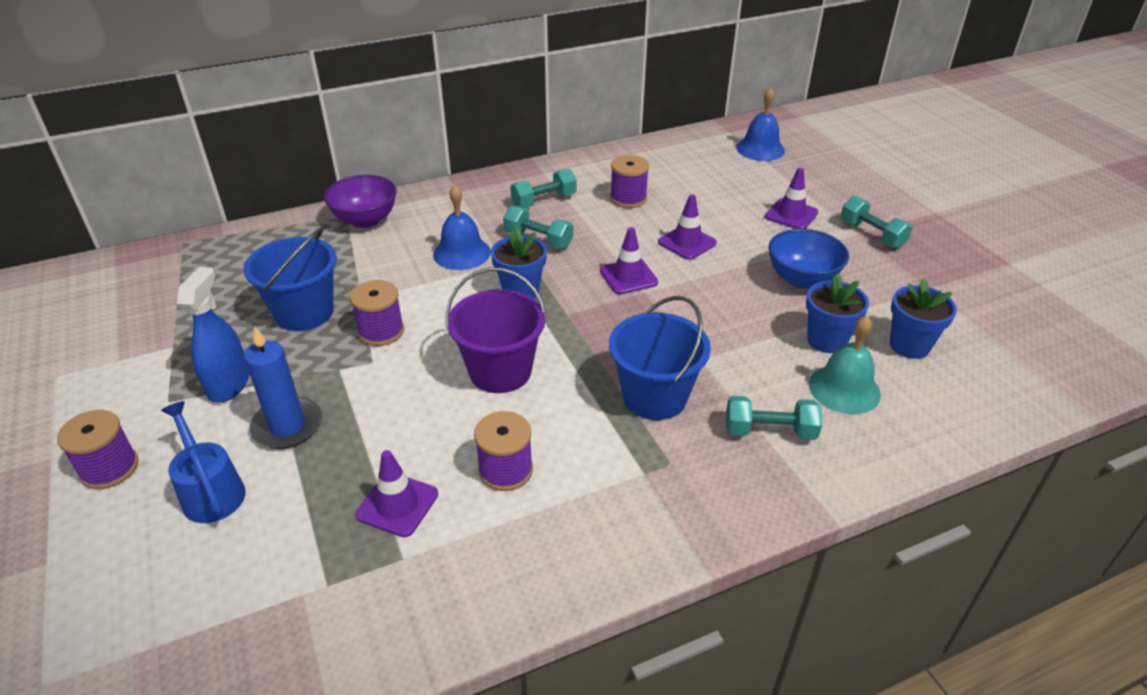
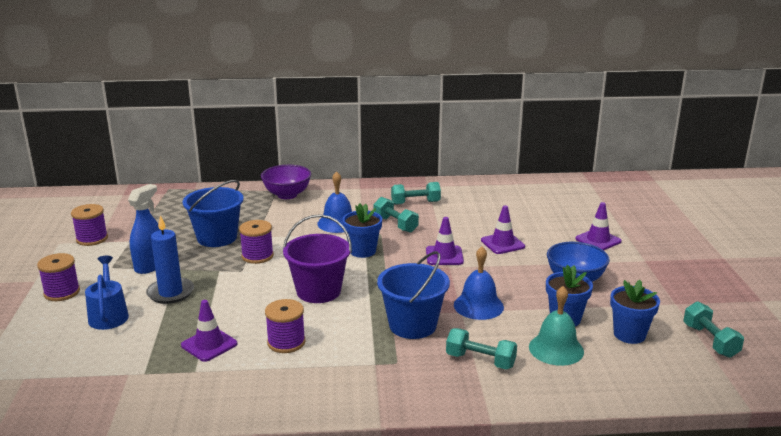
camera: 20 degrees right, 15 degrees down
purple spool [610,155,649,208] -> purple spool moved to [71,204,108,246]
blue bell [736,87,785,161] -> blue bell moved to [454,247,504,320]
turquoise dumbbell [840,196,913,249] -> turquoise dumbbell moved to [684,301,744,358]

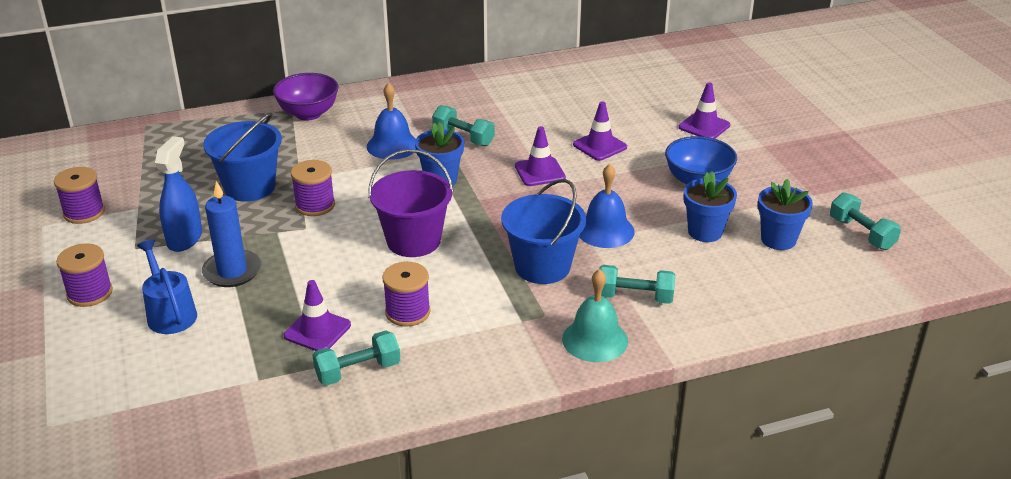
camera: 15 degrees left, 10 degrees up
turquoise dumbbell [391,182,441,205] -> turquoise dumbbell moved to [312,331,400,385]
turquoise bell [529,286,584,366] -> turquoise bell moved to [562,269,628,362]

